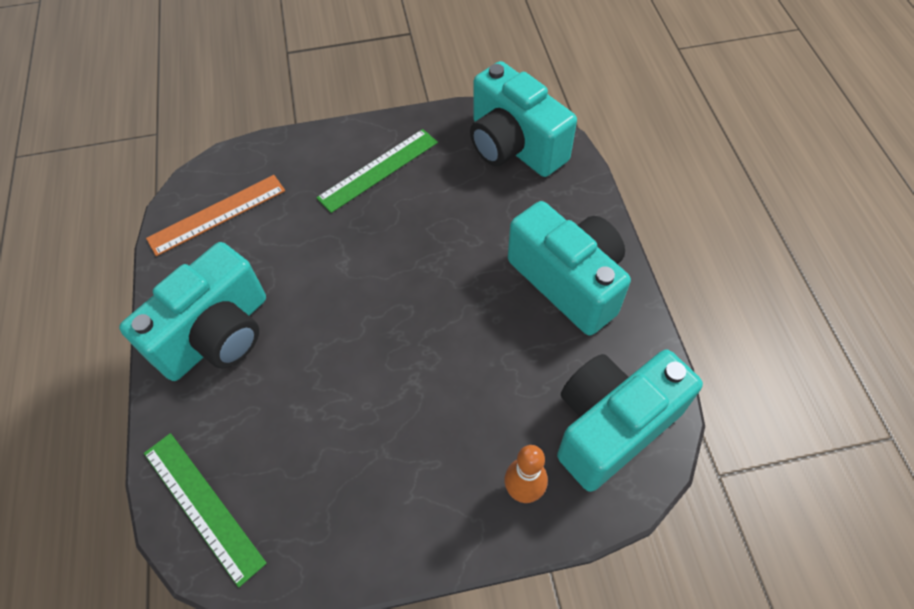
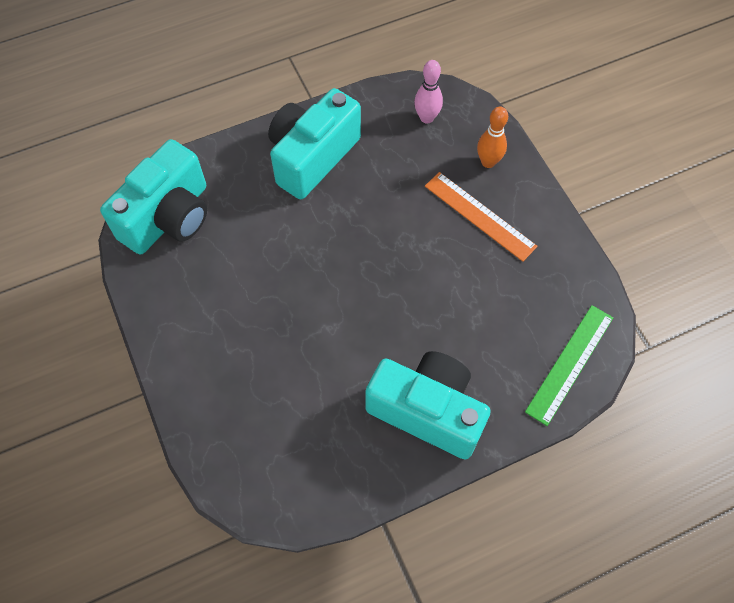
camera: 105 degrees left, 5 degrees up
orange ruler [146,175,285,256] -> orange ruler moved to [425,172,538,262]
green ruler [316,129,438,213] -> none
turquoise camera [557,350,703,492] -> pink bowling pin [414,60,443,124]

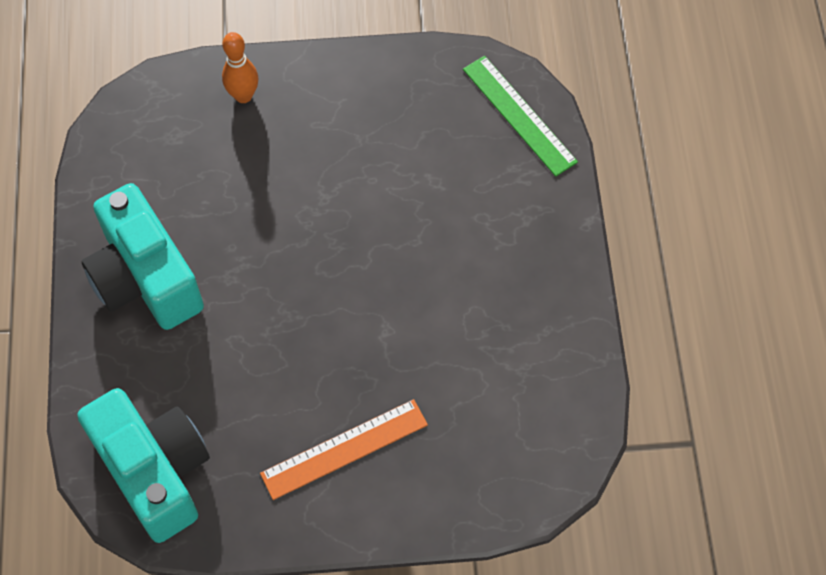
camera: 70 degrees left, 0 degrees up
turquoise camera [365,351,491,459] -> none
pink bowling pin [414,60,443,124] -> none
orange ruler [425,172,538,262] -> orange ruler moved to [260,399,428,500]

